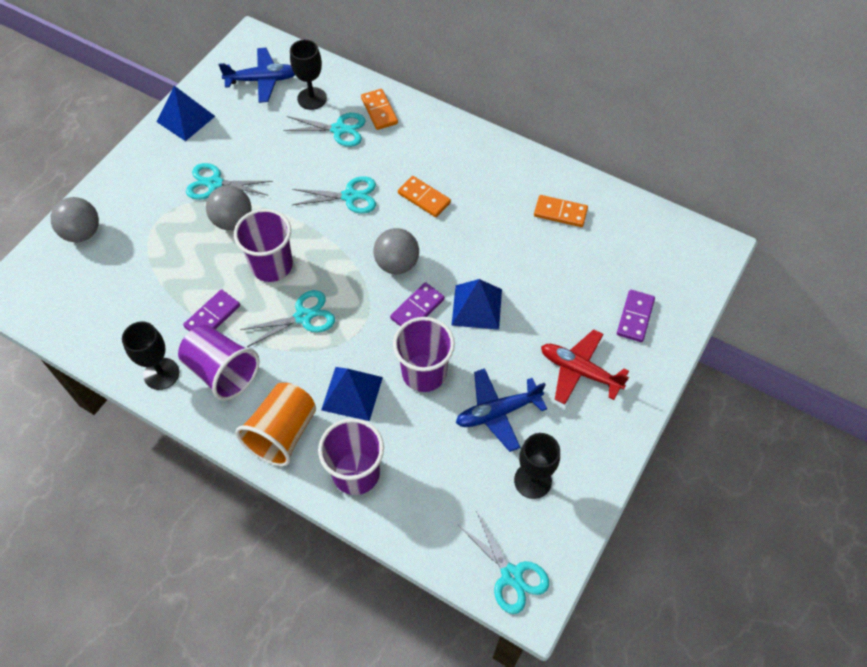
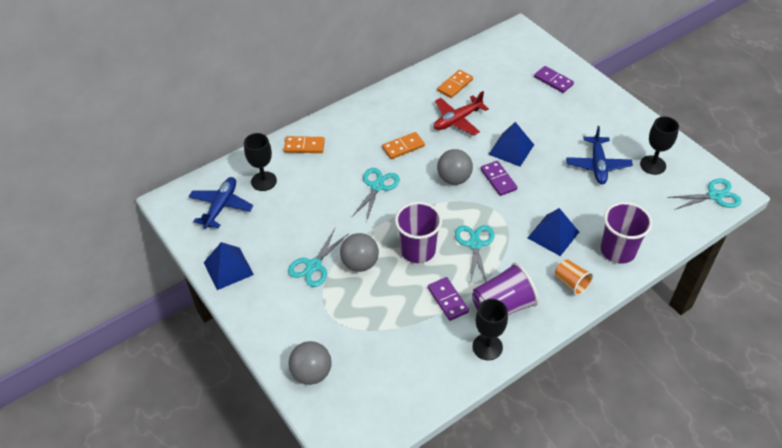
camera: 65 degrees left, 10 degrees down
orange cup [235,383,316,466] -> orange cup [555,259,593,296], size x0.59
turquoise scissors [283,113,366,147] -> none
purple cup [393,317,455,392] -> none
red plane [541,329,629,404] -> red plane moved to [434,91,489,135]

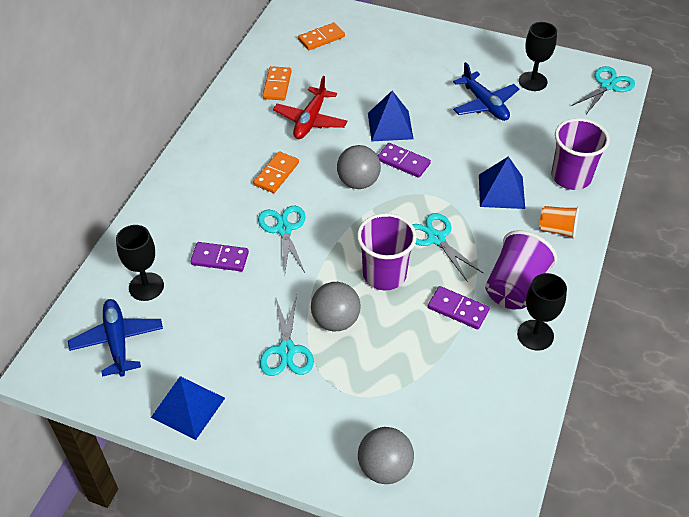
camera: 35 degrees left, 0 degrees up
orange domino [284,136,325,153] -> orange domino moved to [298,22,345,50]
purple domino [534,66,574,93] -> purple domino moved to [190,242,249,271]

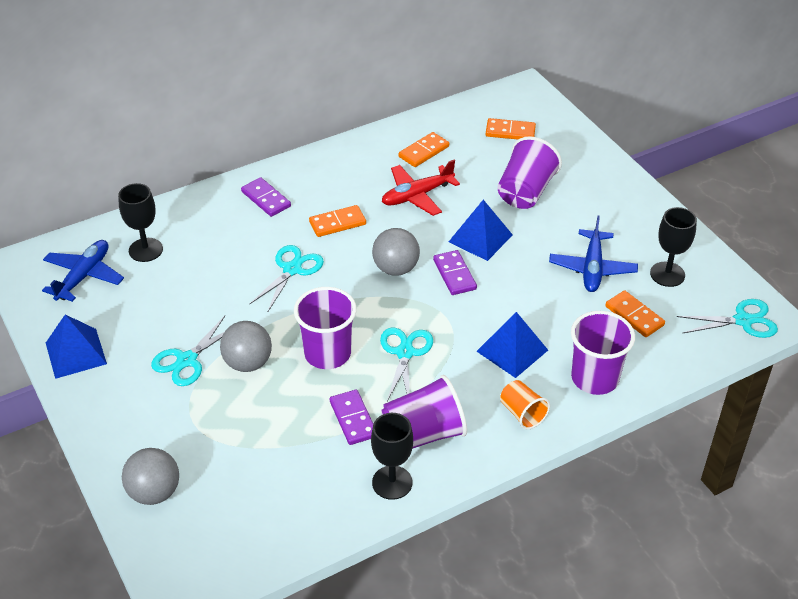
camera: 40 degrees right, 5 degrees down
purple domino [190,242,249,271] -> purple domino moved to [241,177,291,217]
none -> purple cup [498,136,562,209]
none -> orange domino [605,290,665,337]

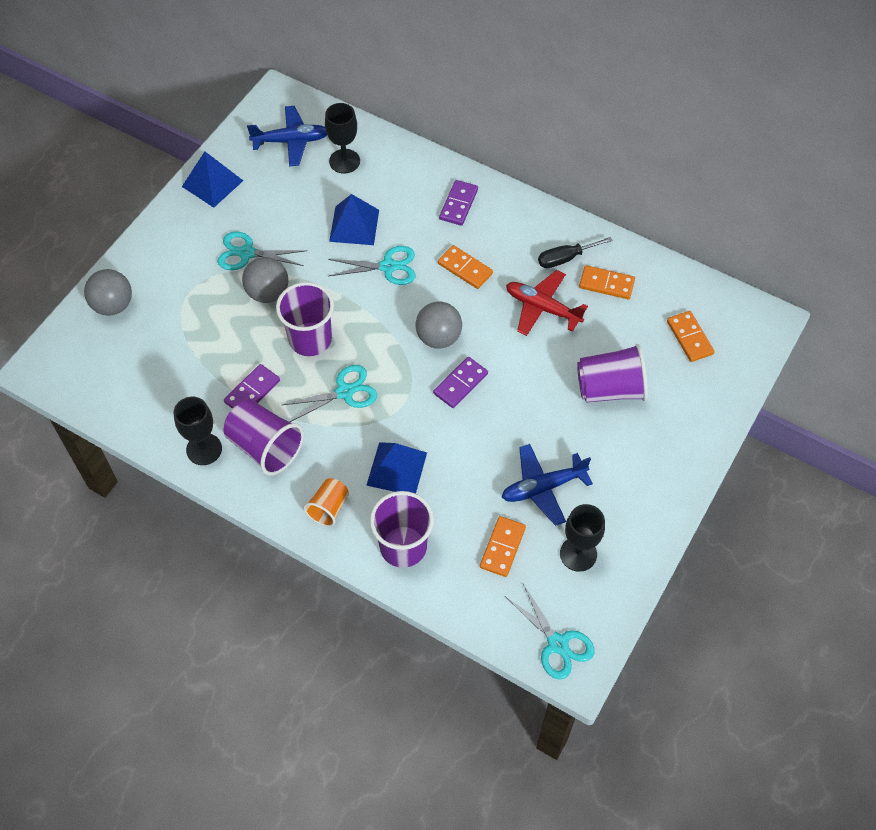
camera: 60 degrees right, 15 degrees up
blue pyramid [449,200,513,261] -> blue pyramid moved to [329,194,379,245]
none -> black screwdriver [538,237,613,268]

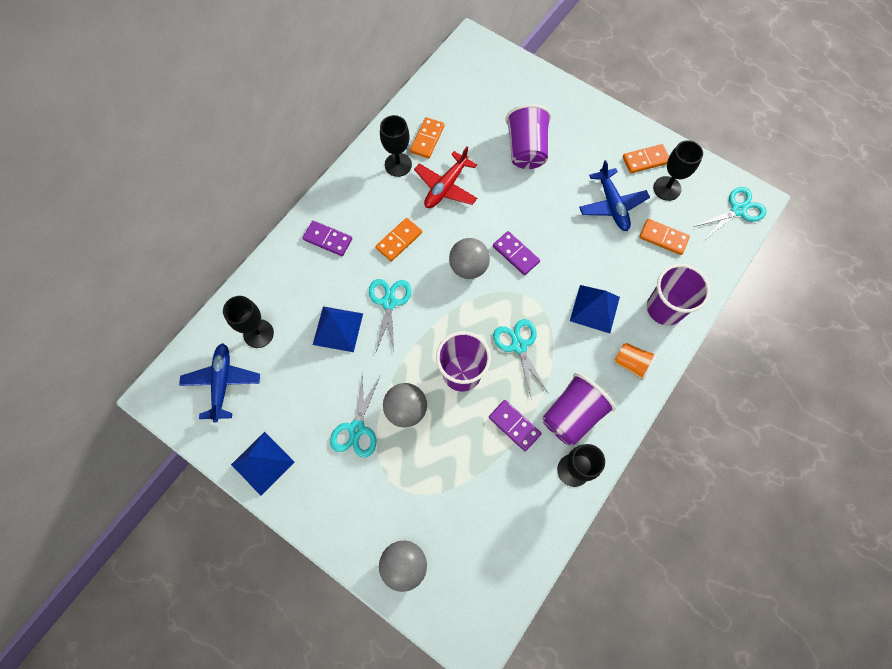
camera: 85 degrees left, 10 degrees up
black screwdriver [538,237,613,268] -> black goblet [380,115,412,177]
orange domino [667,311,715,362] -> orange domino moved to [623,144,669,173]

